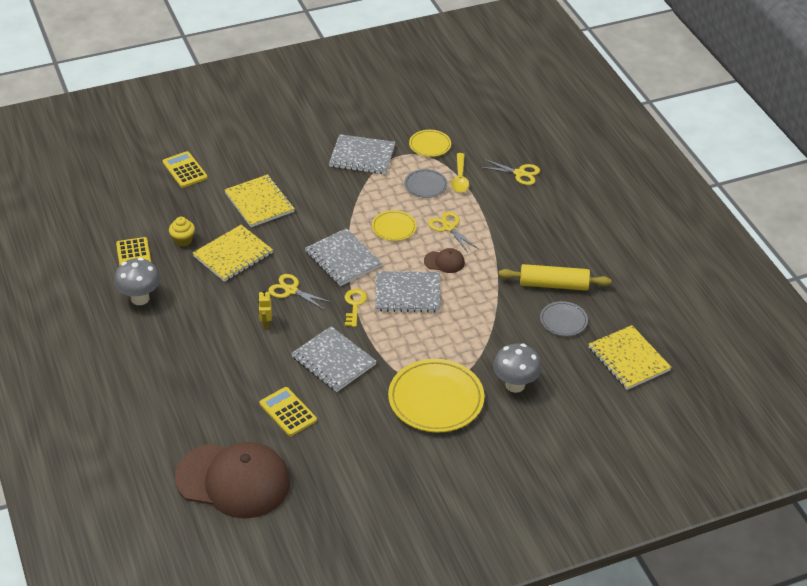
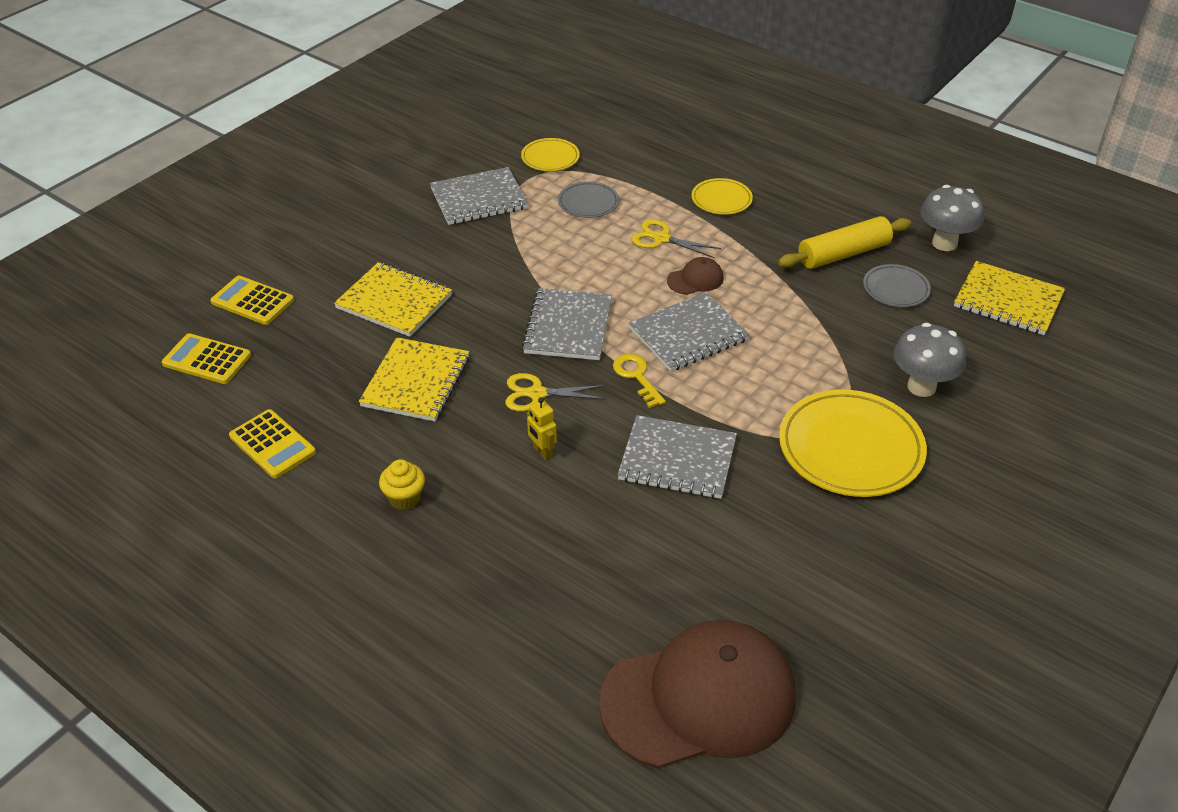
camera: 30 degrees left, 0 degrees up
grey mushroom [114,258,161,305] -> grey mushroom moved to [920,185,984,251]
yellow cupcake [169,217,195,247] -> yellow cupcake moved to [379,459,425,510]
yellow calculator [260,387,317,436] -> yellow calculator moved to [162,333,251,384]
grey notebook [305,228,382,286] -> grey notebook turned 75 degrees clockwise [522,288,612,360]
yellow plate [372,210,417,241] -> yellow plate moved to [692,178,753,215]
yellow spoon [451,153,469,193] -> none
yellow scissors [480,159,540,185] -> none

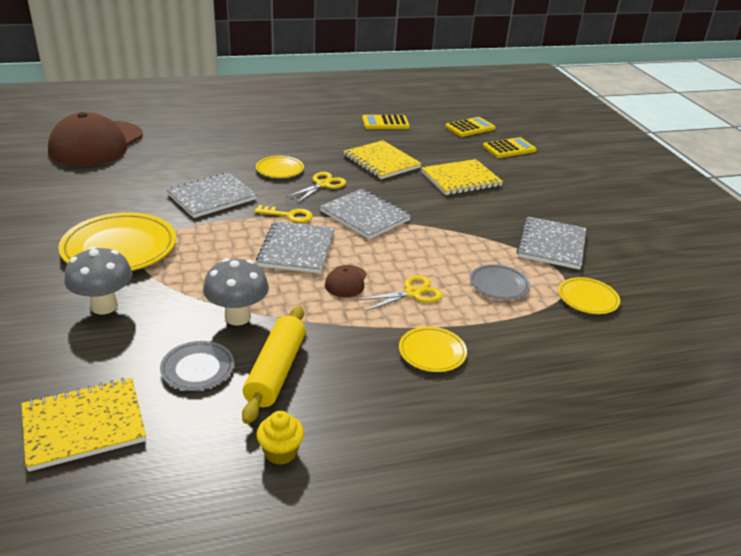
camera: 125 degrees right, 10 degrees down
yellow cupcake [379,459,425,510] -> yellow cupcake moved to [256,411,304,465]
yellow robot [527,398,557,460] -> yellow plate [256,156,304,178]
grey mushroom [920,185,984,251] -> grey mushroom moved to [203,258,269,326]

